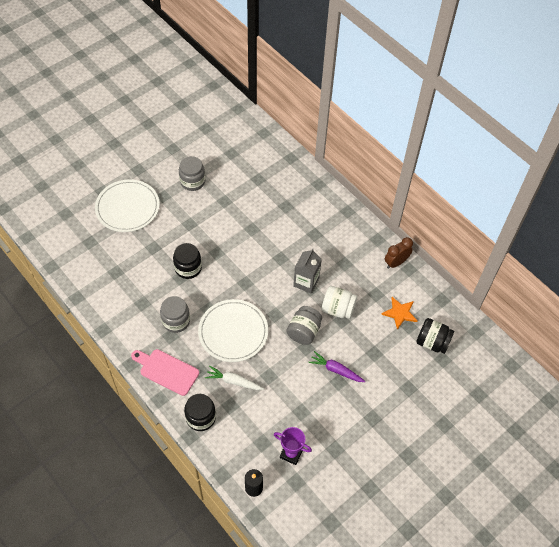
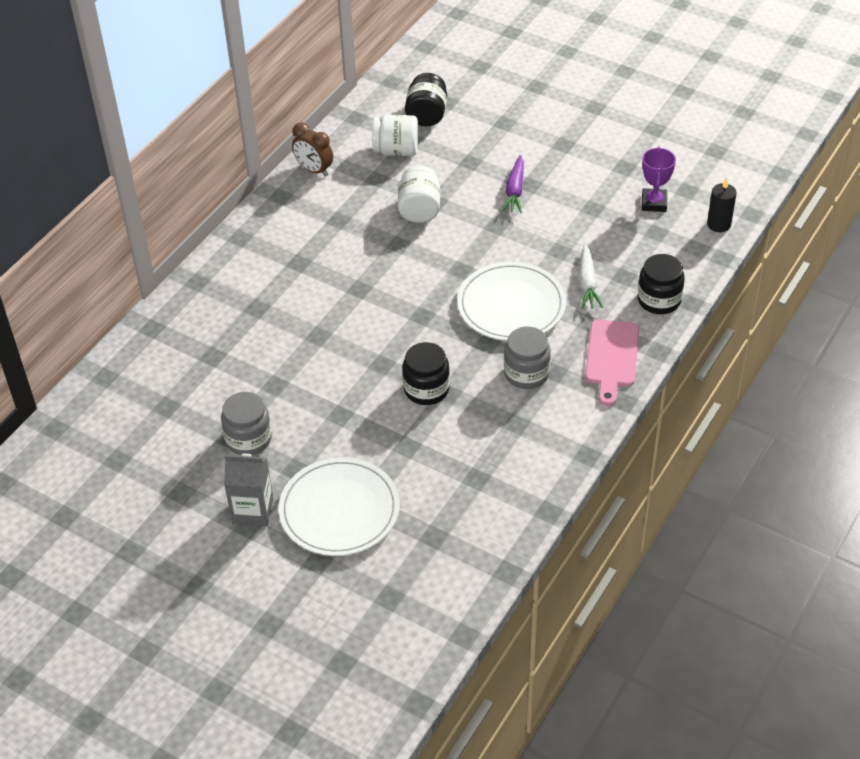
camera: 105 degrees left, 10 degrees down
grey jar [286,306,322,345] -> none
grey carton [293,248,322,294] -> grey carton moved to [224,454,273,526]
orange star [381,297,418,330] -> white jar [372,115,418,156]

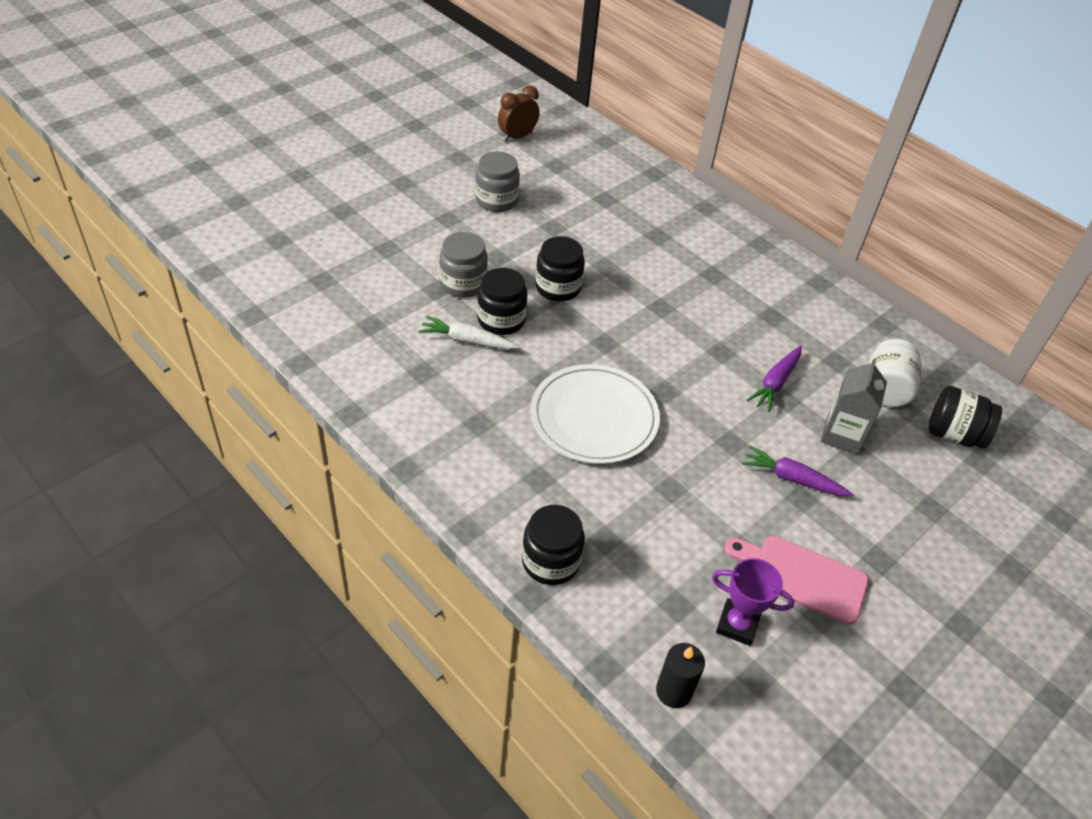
camera: 100 degrees right, 0 degrees up
grey carton [224,454,273,526] -> grey carton moved to [821,358,887,454]
white plate [279,457,400,556] -> none
brown clock [292,122,333,177] -> brown clock moved to [498,86,540,142]
white jar [398,166,440,223] -> purple carrot [747,346,802,412]
grey jar [504,327,551,389] -> grey jar moved to [439,232,488,298]
white carrot [579,244,603,309] -> white carrot moved to [419,316,520,350]
pink cutting board [585,319,640,406] -> pink cutting board moved to [724,536,869,625]
none -> black jar [535,236,585,302]

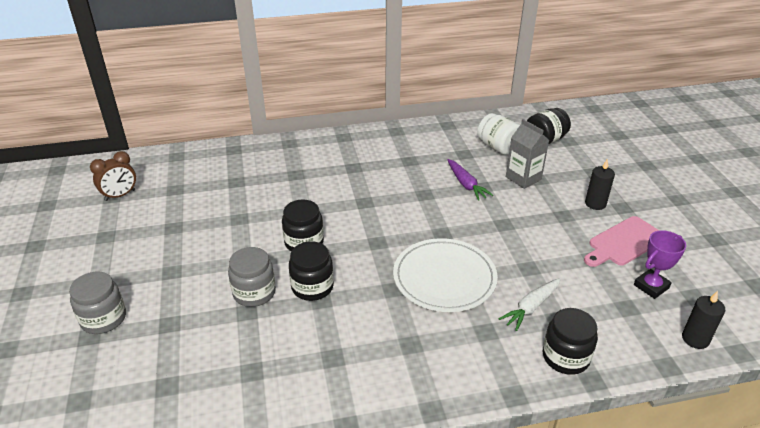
camera: 55 degrees left, 10 degrees down
white carrot [419,316,520,350] -> white carrot moved to [499,278,561,331]
grey jar [475,151,520,212] -> grey jar moved to [69,272,126,334]
brown clock [498,86,540,142] -> brown clock turned 120 degrees counterclockwise [90,151,136,201]
purple carrot [742,445,854,496] -> none
none -> black candle [585,159,615,210]

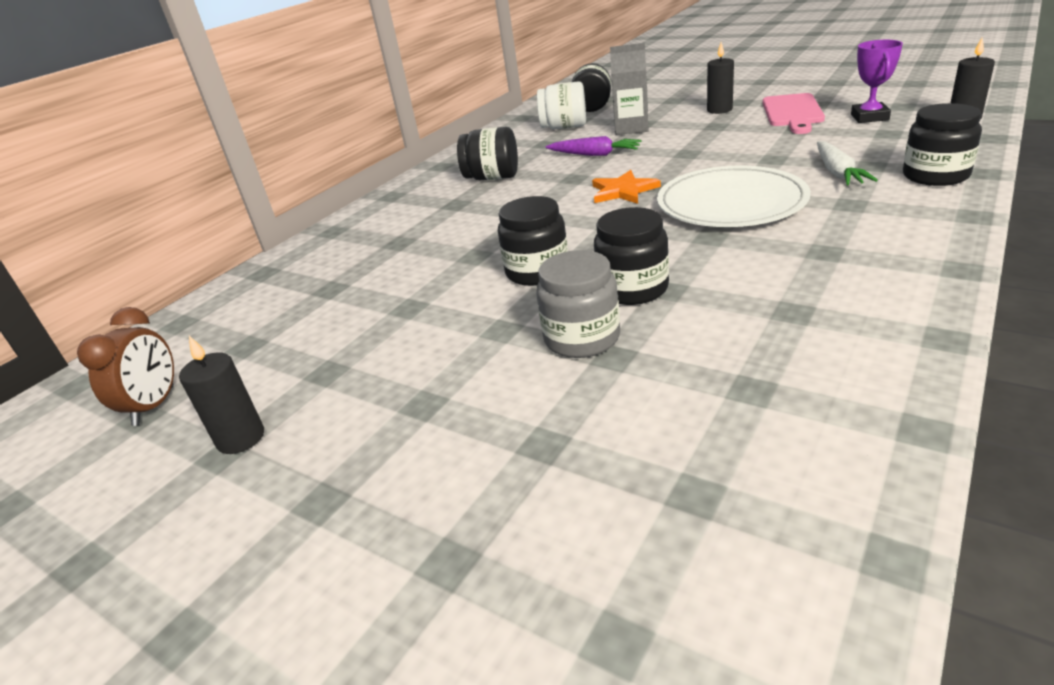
camera: 40 degrees left, 5 degrees down
grey jar [69,272,126,334] -> none
none -> black candle [179,336,264,454]
none -> black jar [457,127,518,180]
none -> orange star [592,170,661,204]

